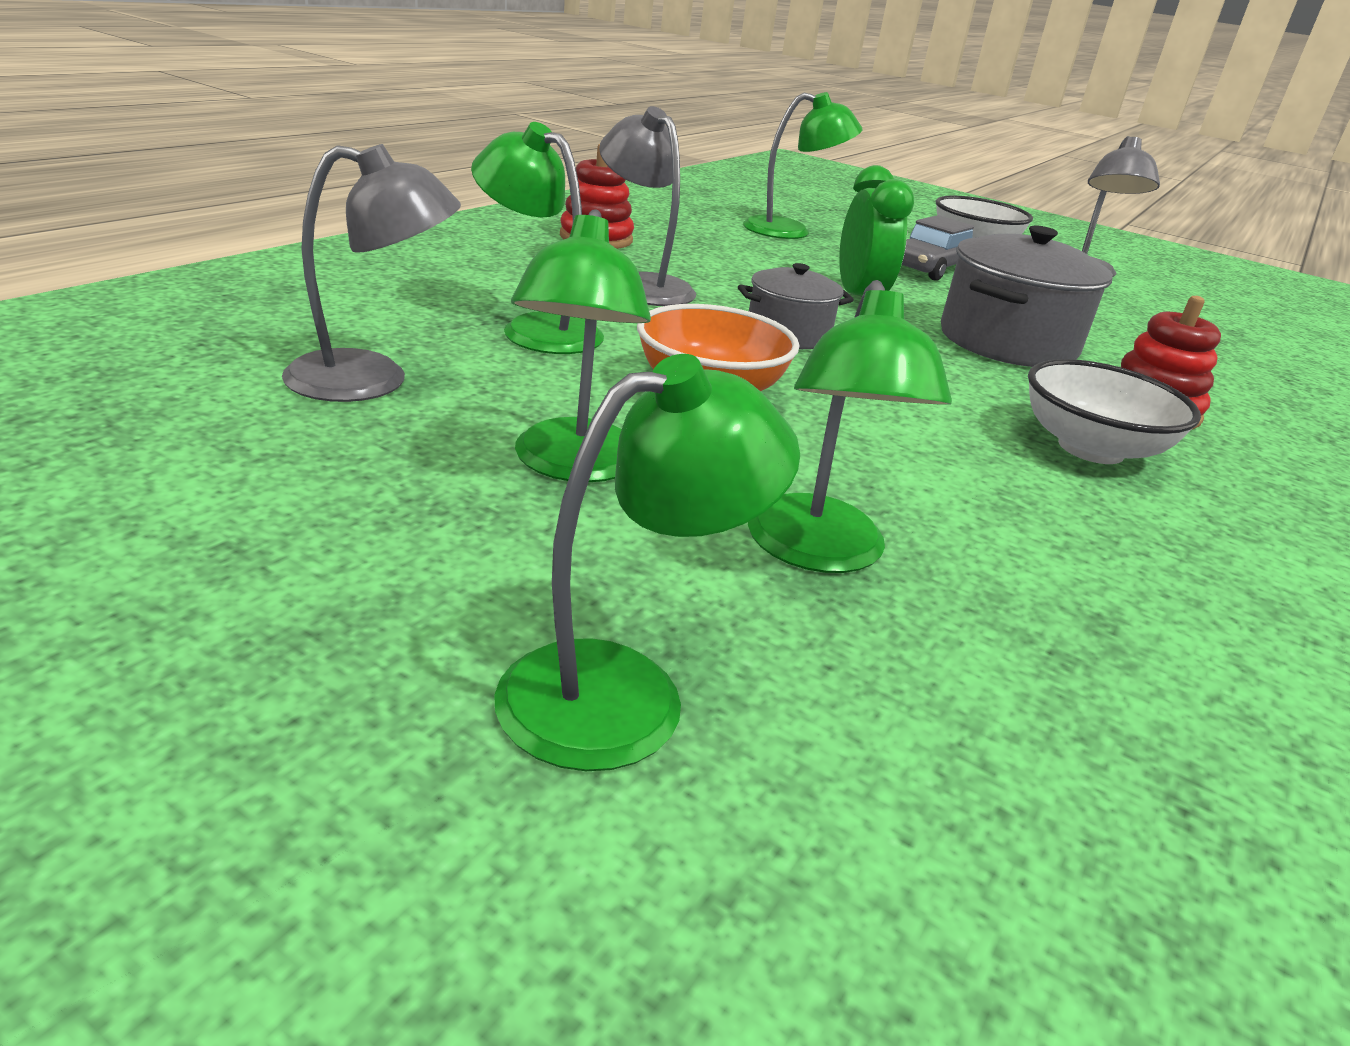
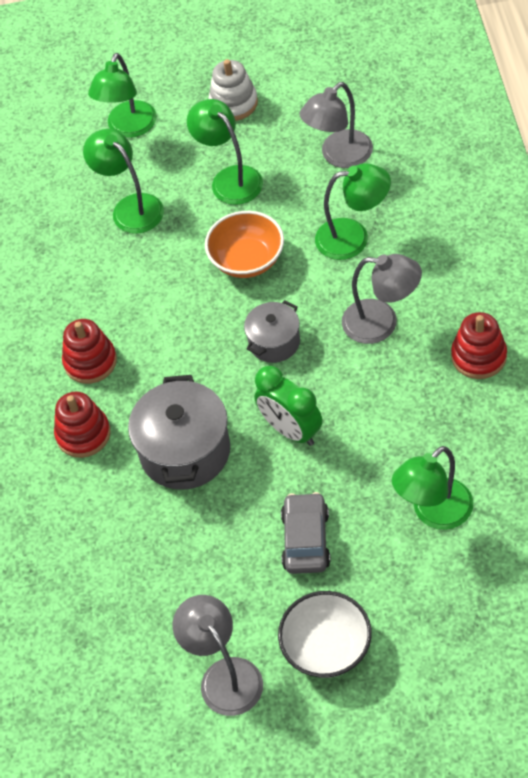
camera: 150 degrees right, 25 degrees up
white bowl [1028,359,1201,464] -> red stacking toy [62,319,117,384]
none -> white stacking toy [209,59,258,121]

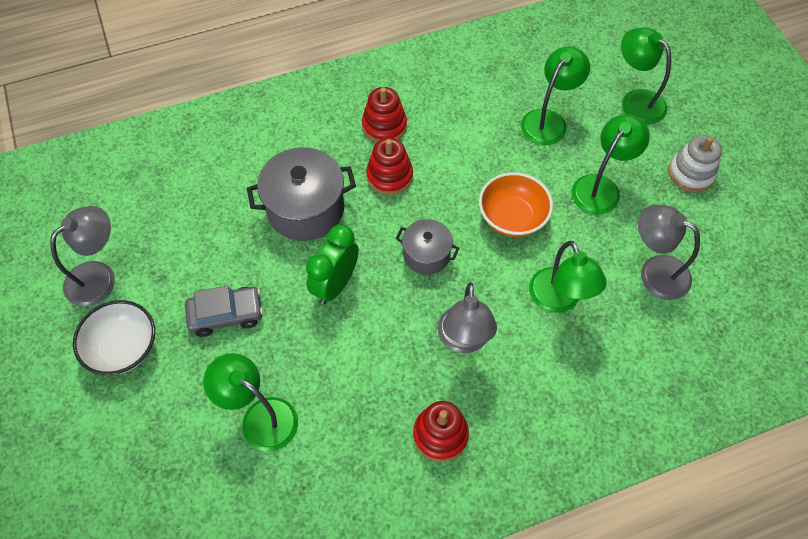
camera: 70 degrees right, 5 degrees up
red stacking toy [54,391,111,458] -> red stacking toy moved to [366,138,413,195]
green lamp [88,53,157,138] -> green lamp turned 45 degrees clockwise [621,28,671,125]

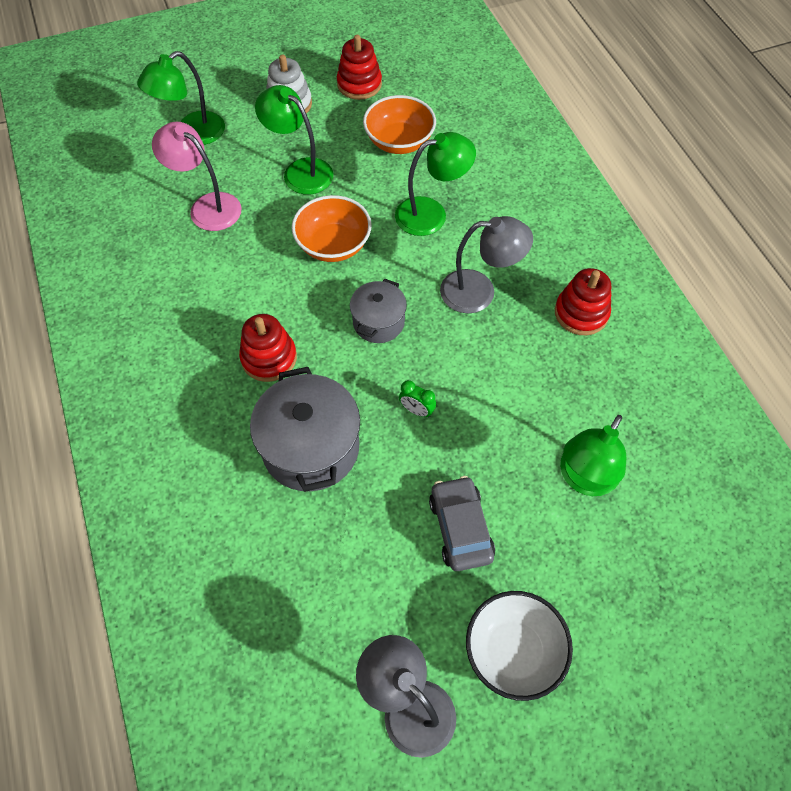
camera: 90 degrees left, 0 degrees up
green clock [306,225,359,304] -> green clock [399,380,436,418], size x0.50
red stacking toy [362,87,407,142] -> red stacking toy moved to [337,35,382,100]
green lamp [521,46,590,145] -> pink lamp [152,122,242,231]
grey lamp [638,205,700,300] -> orange bowl [363,95,436,154]

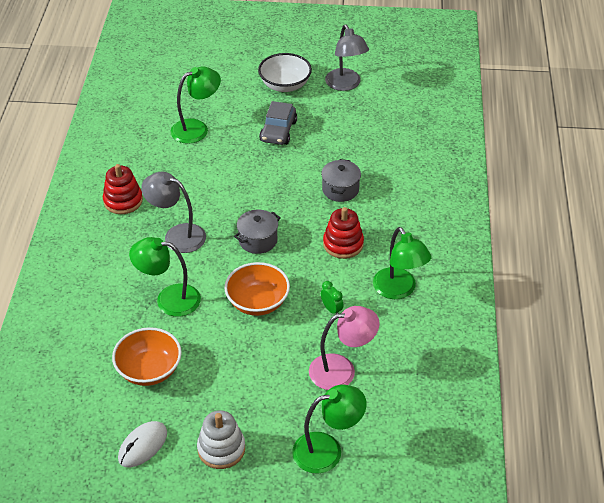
camera: 155 degrees left, 15 degrees down
pink lamp [152,122,242,231] -> pink lamp turned 75 degrees counterclockwise [309,306,379,390]
grey pot [250,367,360,492] -> grey pot [321,159,361,202], size x0.58
green lamp [255,85,333,195] -> green lamp moved to [373,227,432,299]
red stacking toy [337,35,382,100] -> white mouse [118,421,167,467]
green clock [399,380,436,418] -> green clock moved to [321,281,343,314]

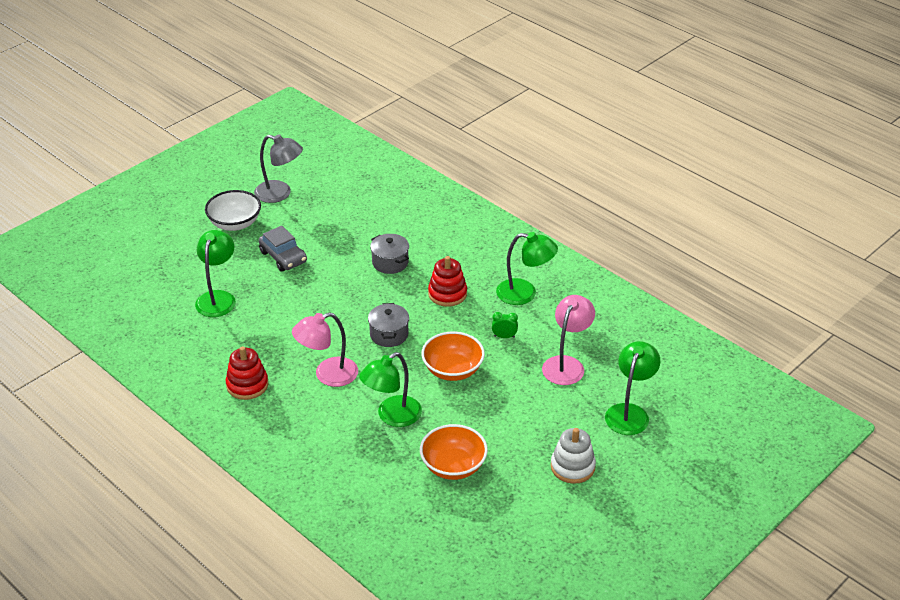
camera: 50 degrees left, 5 degrees down
white mouse [118,421,167,467] -> none
grey lamp [141,172,206,253] -> pink lamp [292,312,358,387]

